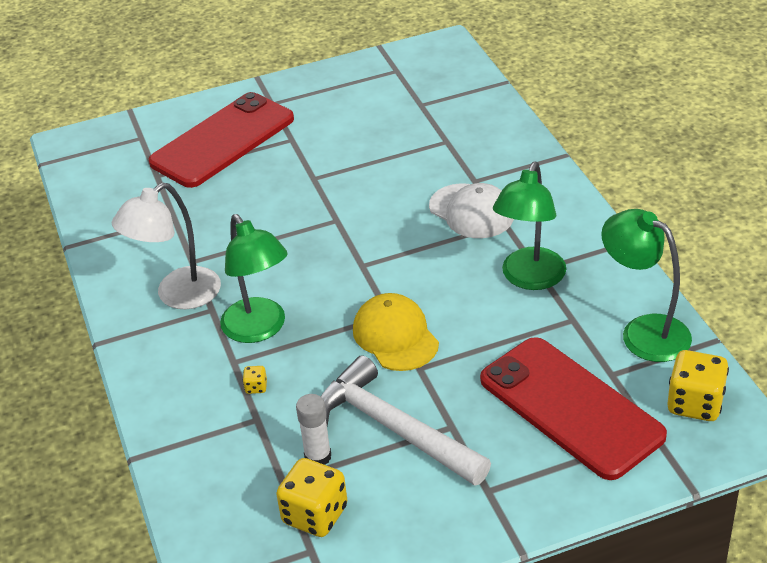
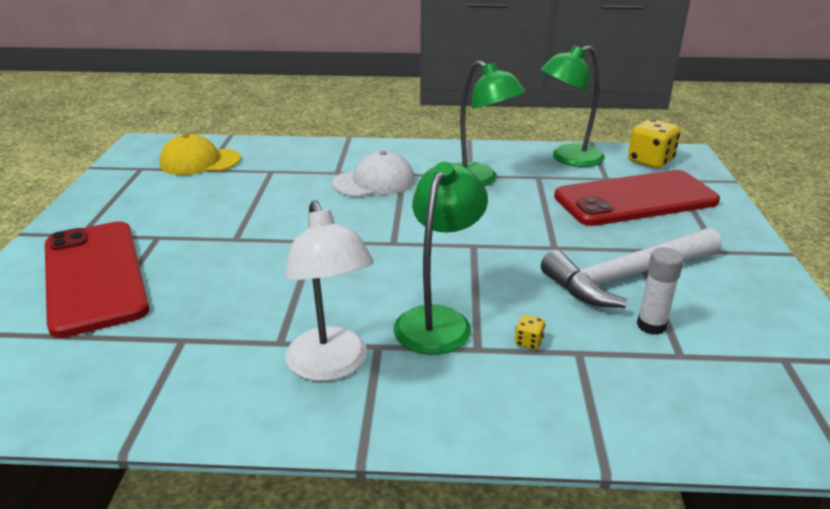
camera: 70 degrees left, 10 degrees down
green lamp [220,214,288,343] -> green lamp turned 60 degrees counterclockwise [394,162,488,355]
yellow dice [276,458,348,537] -> none
yellow cap [353,293,439,371] -> yellow cap moved to [159,134,241,175]

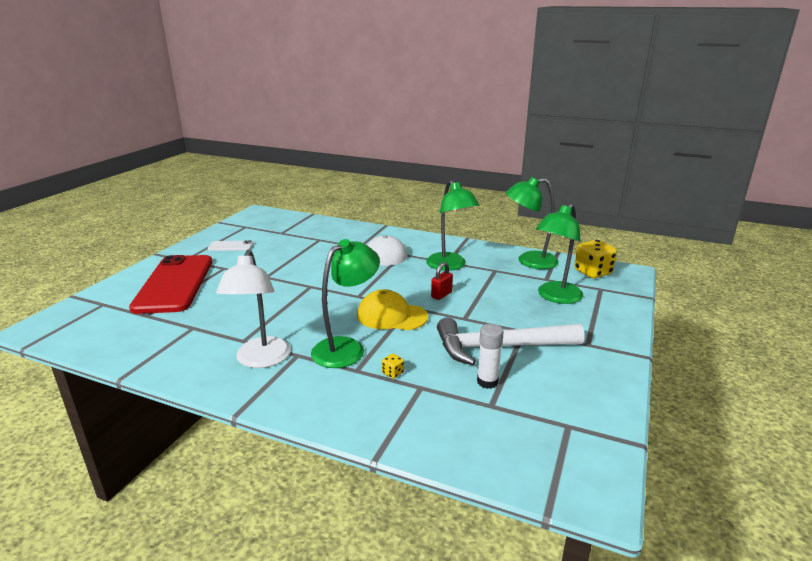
camera: 20 degrees right, 5 degrees down
yellow cap [159,134,241,175] -> yellow cap moved to [357,289,428,330]
red phone [554,170,720,226] -> green lamp [536,203,583,304]
none -> white phone [208,240,254,251]
none -> red padlock [431,262,453,300]

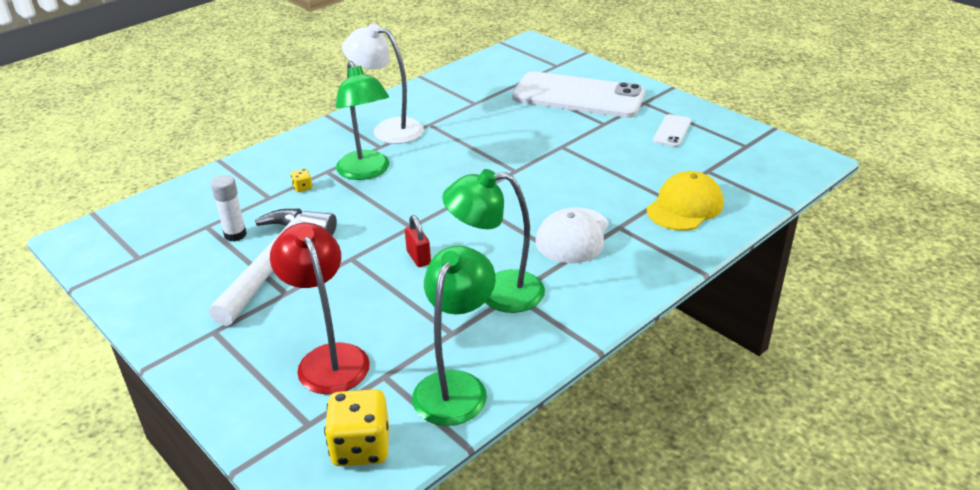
camera: 115 degrees right, 10 degrees up
red phone [129,255,212,314] -> white phone [512,71,645,118]
yellow cap [357,289,428,330] -> yellow cap moved to [647,171,724,231]
green lamp [536,203,583,304] -> red lamp [270,223,370,395]

